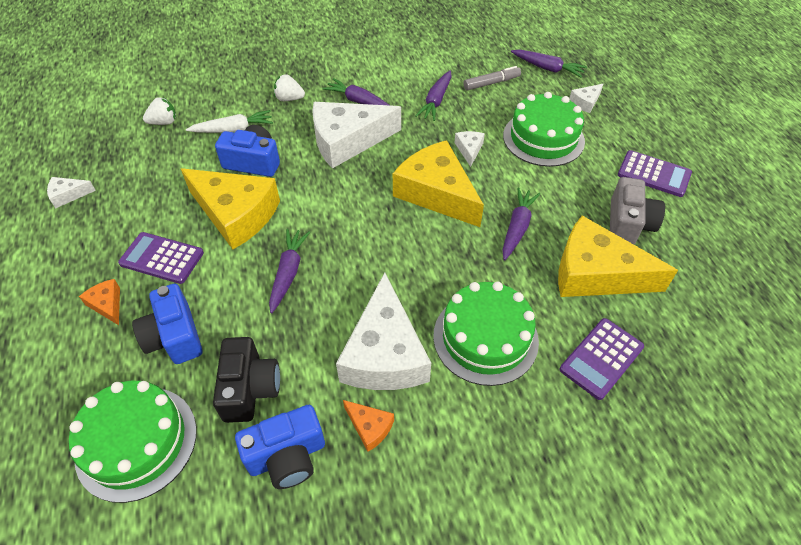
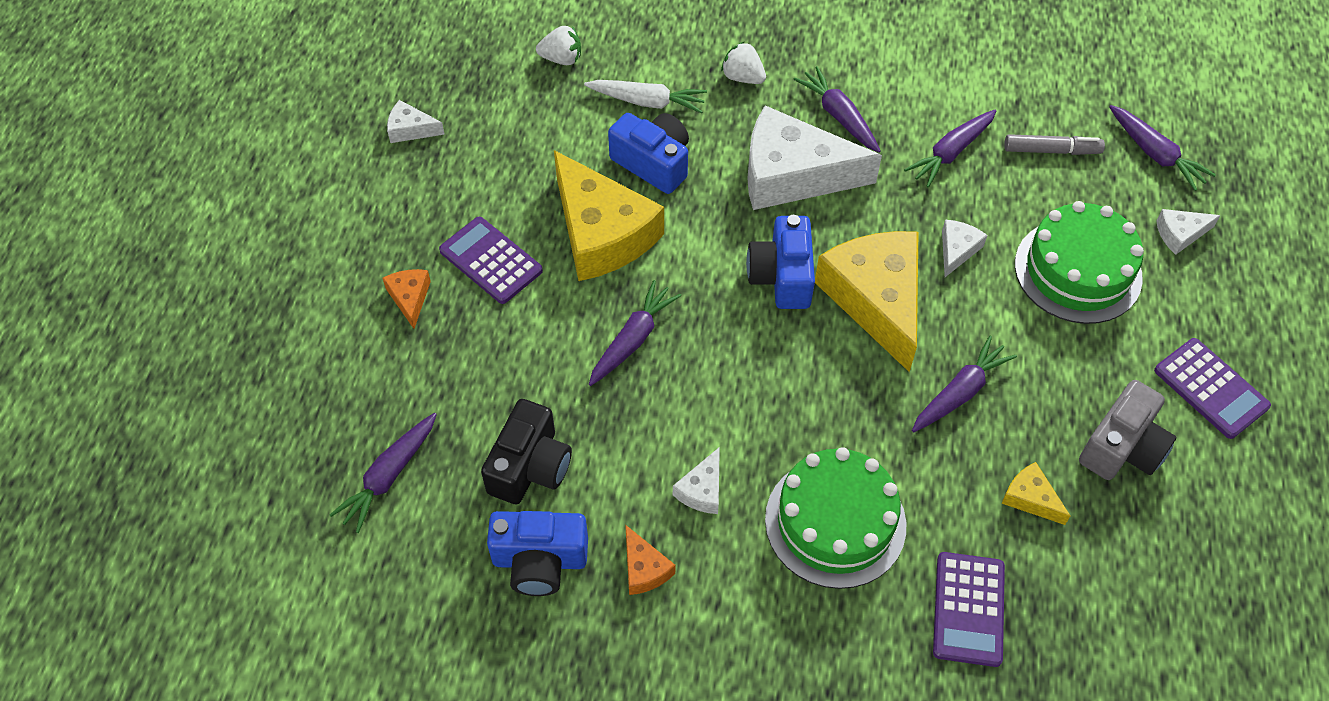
camera: 25 degrees right, 5 degrees up
green cake [69,381,197,503] -> purple carrot [330,413,437,533]
blue camera [132,284,202,364] -> blue camera moved to [746,215,815,309]
white cheese [336,272,431,390] -> white cheese [673,447,720,514], size x0.43
yellow cheese [558,216,678,297] -> yellow cheese [1002,462,1070,525], size x0.43
purple calculator [560,318,644,400] -> purple calculator turned 60 degrees counterclockwise [933,552,1005,667]

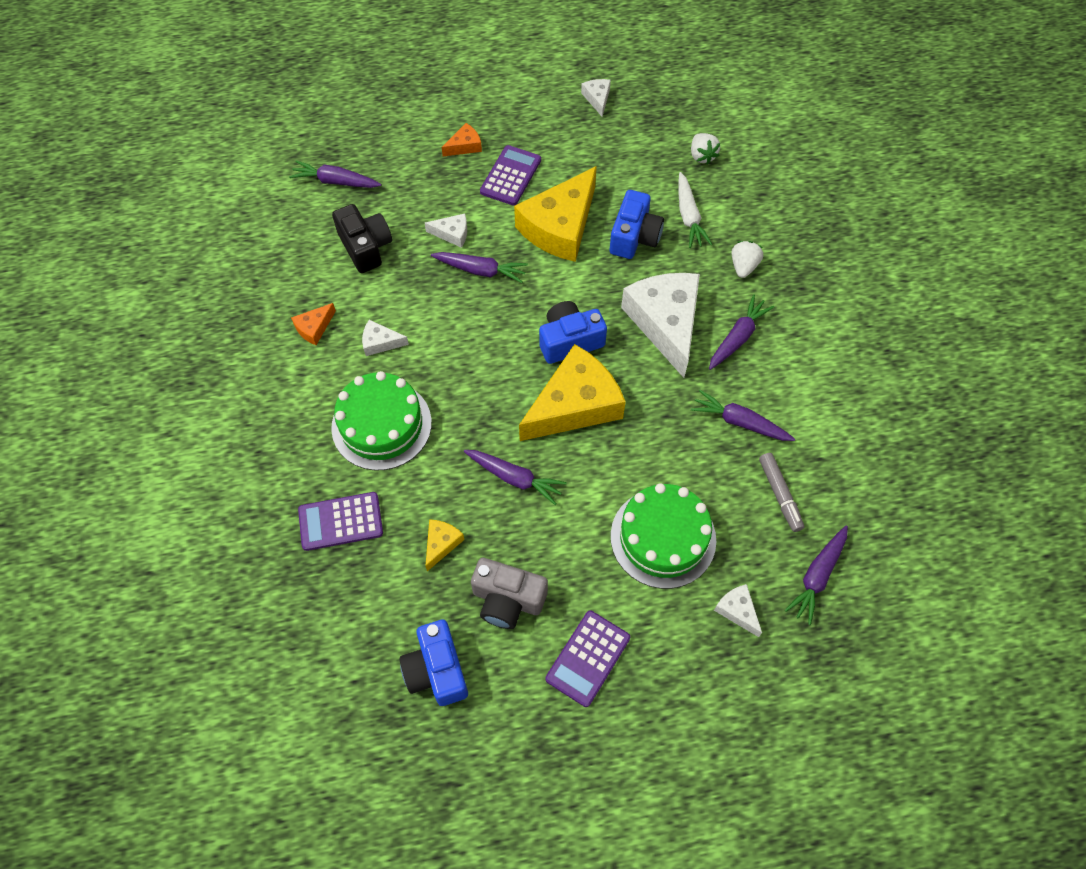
camera: 70 degrees right, 5 degrees up
black camera [481,399,572,505] -> black camera turned 120 degrees counterclockwise [332,204,392,273]
blue camera [487,511,588,596] -> blue camera moved to [400,619,468,706]
white cheese [942,220,988,277] -> white cheese moved to [425,213,467,248]

